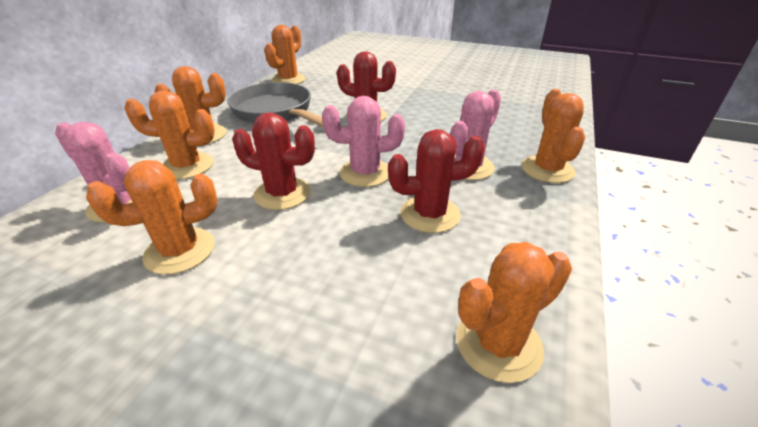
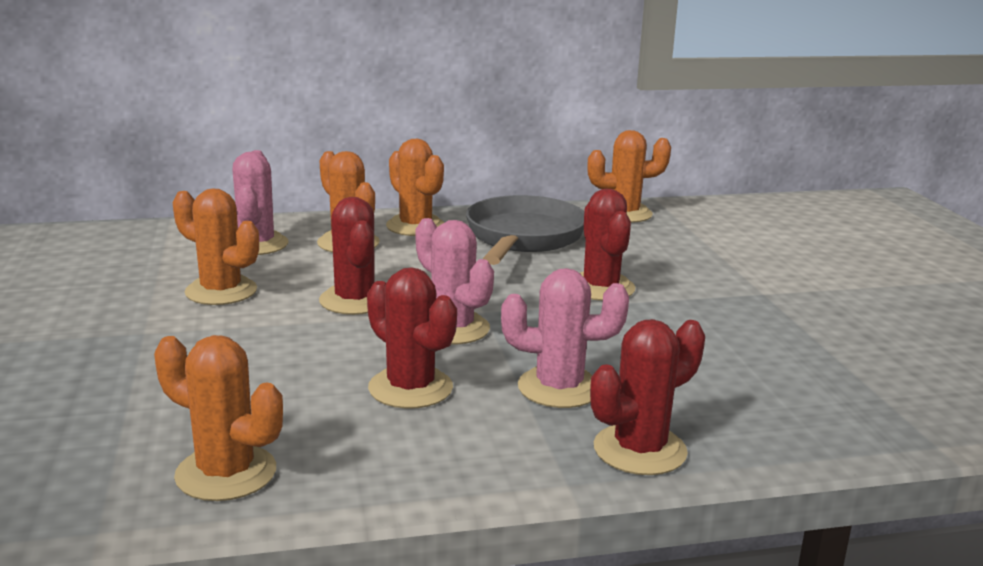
camera: 55 degrees right, 15 degrees down
orange cactus [521,89,585,183] -> red cactus [590,319,705,475]

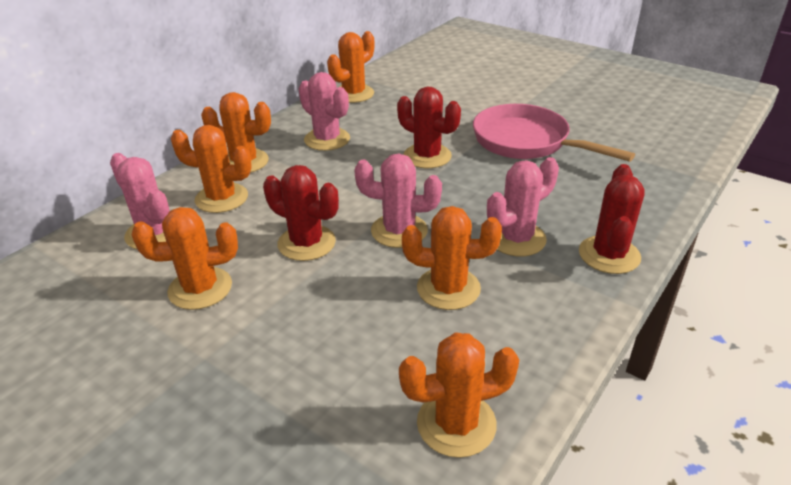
camera: 40 degrees left, 15 degrees up
red cactus [367,267,457,409] -> orange cactus [402,206,502,310]
grey pan [466,195,584,265] -> pink cactus [298,72,350,151]
none -> pink pan [473,104,635,162]

